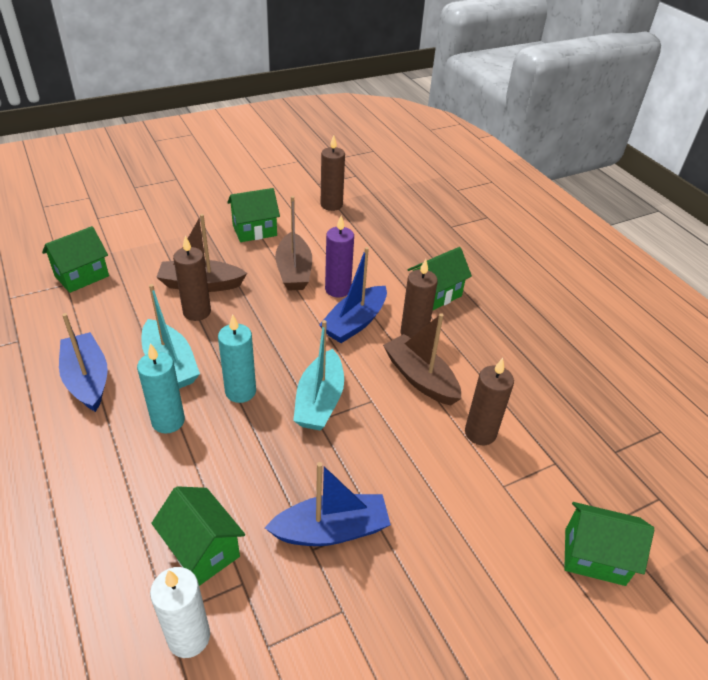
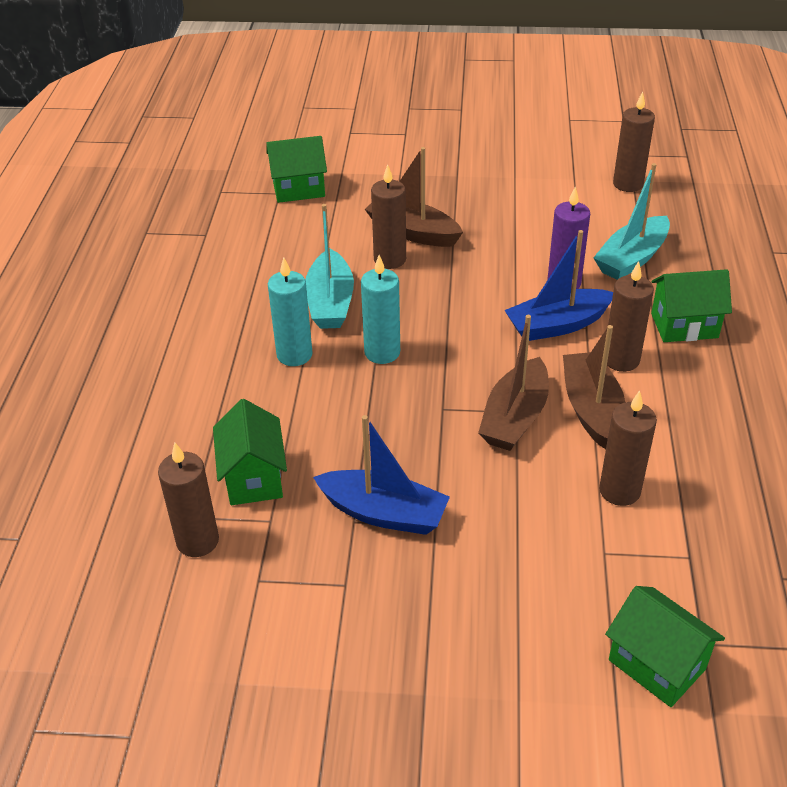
camera: 35 degrees right, 0 degrees up
blue boat [59,313,108,412] -> none
white candle [150,567,210,658] -> brown candle [158,443,219,557]
green house [227,188,280,242] -> none
brown boat [275,196,312,291] -> brown boat moved to [478,315,549,451]
turquoise boat [293,320,344,430] -> turquoise boat moved to [593,163,670,280]

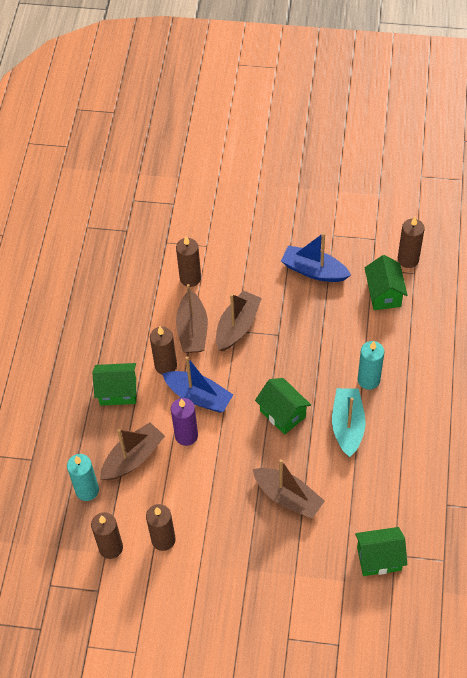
camera: 175 degrees left, 15 degrees up
turquoise candle [361,255,400,364] -> turquoise candle moved to [67,454,99,501]
brown candle [371,164,406,269] -> brown candle moved to [146,504,176,551]
blue boat [504,230,613,341] -> blue boat turned 45 degrees clockwise [162,356,233,413]
turquoise boat [593,163,670,280] -> brown boat [100,422,165,480]
green house [605,586,725,707] -> green house moved to [255,378,311,435]

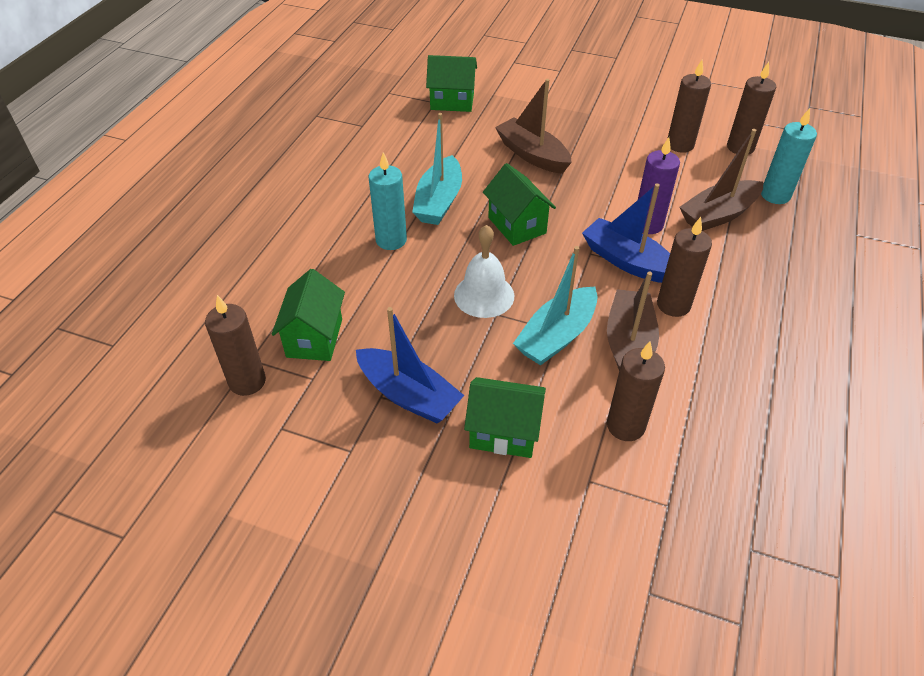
camera: 170 degrees left, 10 degrees down
green house [92,363,136,406] -> green house moved to [464,377,546,458]
brown boat [216,290,262,352] -> turquoise boat [513,246,598,365]
none -> white bell [454,225,514,318]

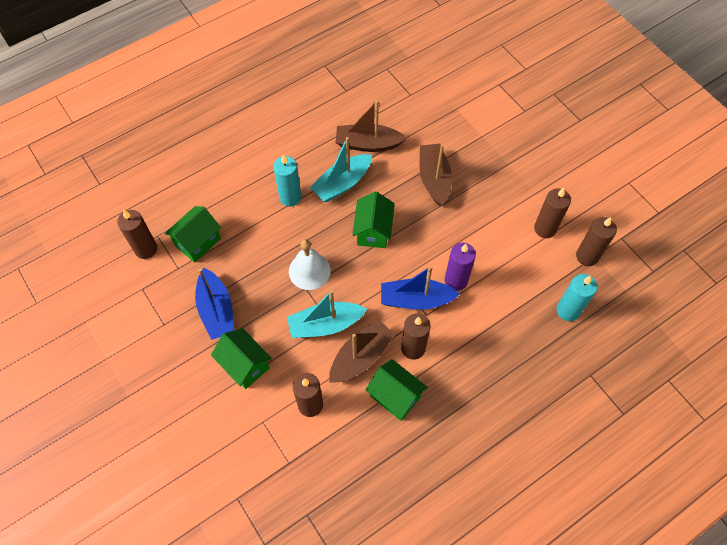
camera: 35 degrees right, 15 degrees up
green house [426,55,477,112] -> green house moved to [366,359,428,421]
blue boat [582,184,670,283] -> blue boat turned 75 degrees counterclockwise [381,266,460,310]
brown boat [680,129,763,231] -> brown boat moved to [336,100,407,152]

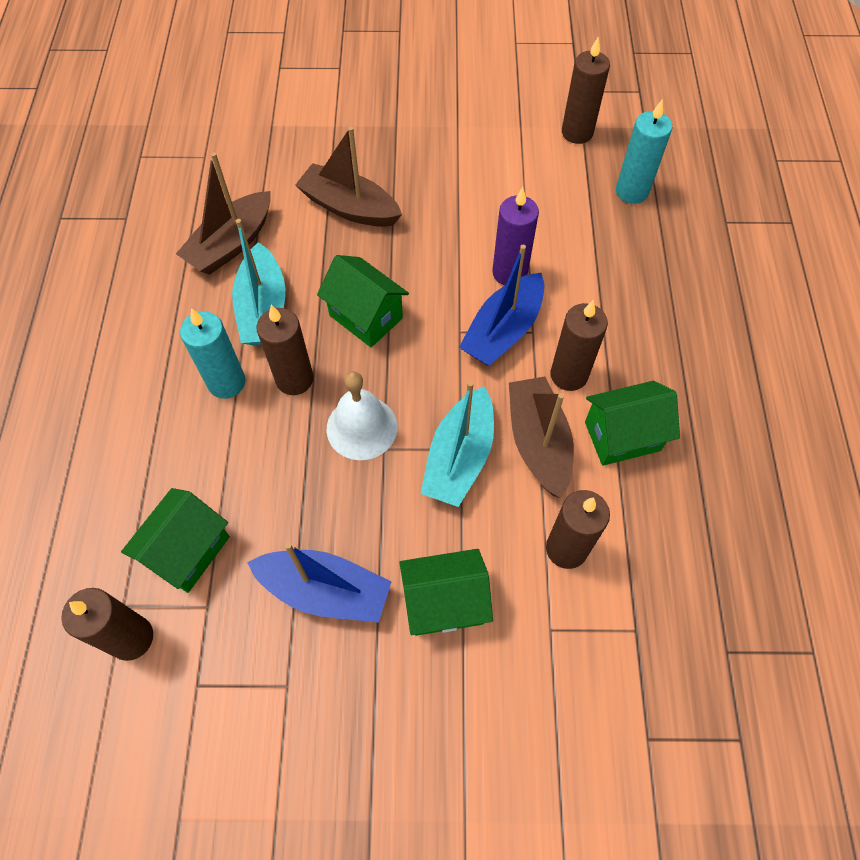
camera: 55 degrees left, 0 degrees up
green house [165,206,221,263] -> green house turned 45 degrees clockwise [121,488,230,593]
brown candle [534,188,571,238] -> brown candle moved to [256,305,314,395]

